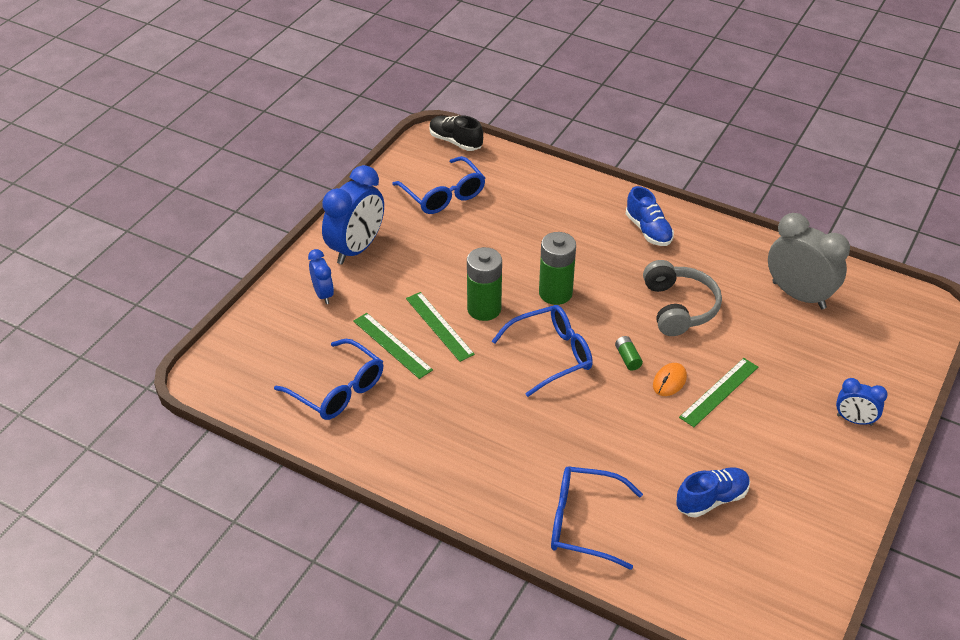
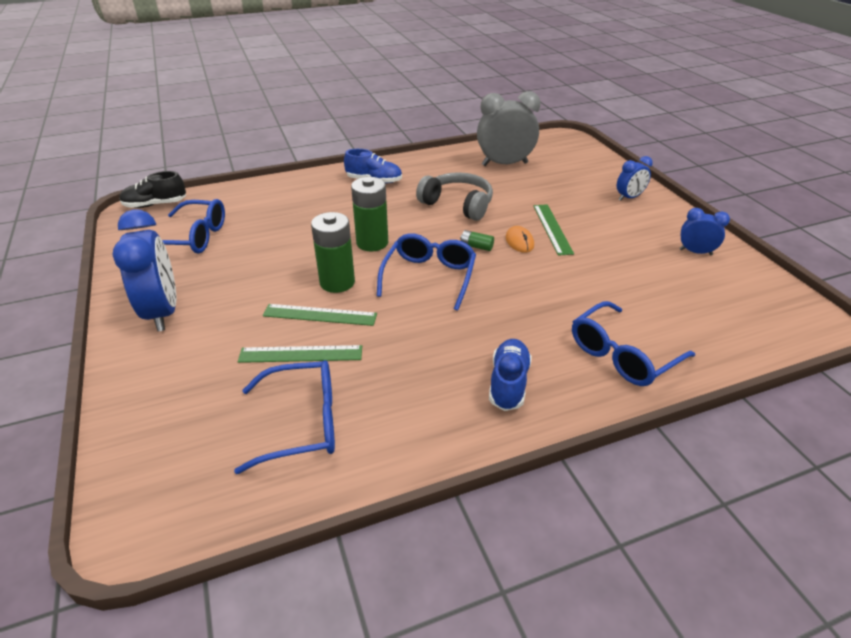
camera: 50 degrees left, 5 degrees down
blue clock [308,249,334,304] -> blue clock moved to [680,208,730,255]
blue shoe [676,467,750,518] -> blue shoe moved to [489,339,532,411]

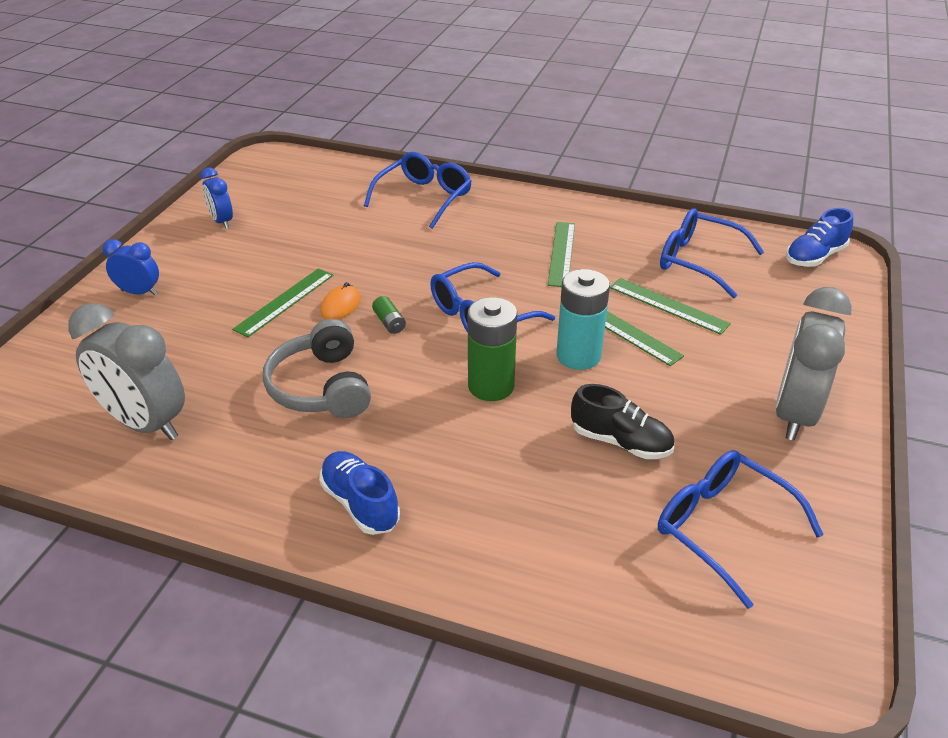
camera: 140 degrees left, 0 degrees up
blue clock [113,209,176,331] -> grey clock [776,287,852,441]
black shoe [119,171,186,208] -> black shoe moved to [571,384,674,459]
green battery [311,212,355,293] -> turquoise battery [556,269,610,370]
blue shoe [489,339,532,411] -> blue shoe moved to [786,208,853,267]
blue glasses [572,301,695,386] -> blue glasses turned 60 degrees counterclockwise [364,152,472,229]
none -> green ruler [548,222,575,287]

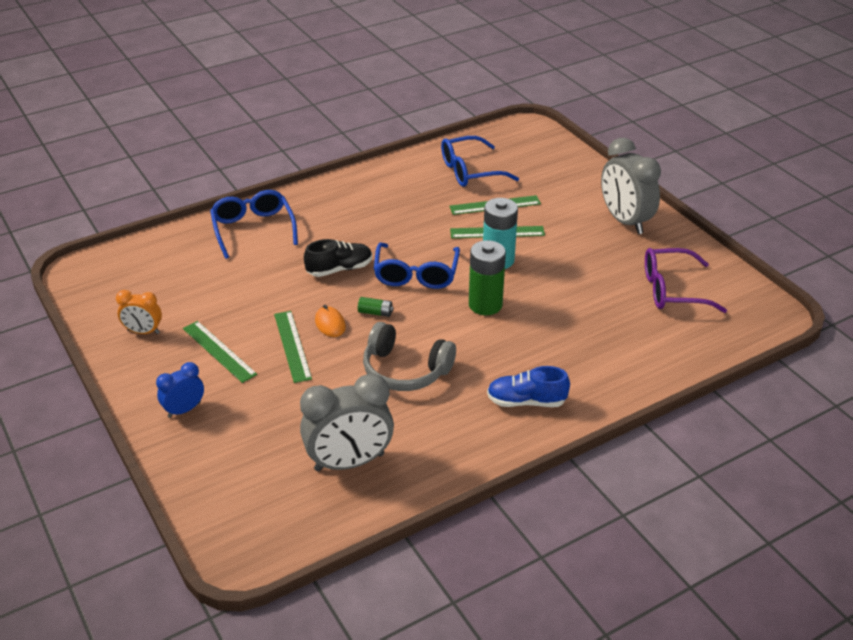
camera: 50 degrees left, 0 degrees up
blue clock [200,168,233,229] -> orange clock [116,290,162,334]
green ruler [548,222,575,287] -> green ruler moved to [183,321,257,383]
black shoe [571,384,674,459] -> black shoe moved to [304,239,372,277]
blue glasses [658,450,824,609] -> purple glasses [645,248,727,313]
blue shoe [786,208,853,267] -> none

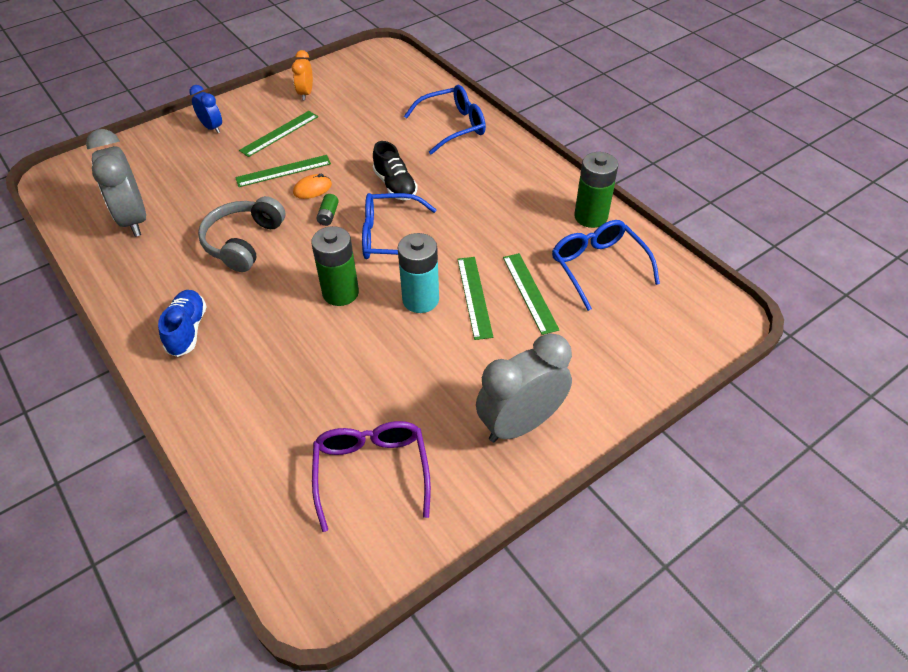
camera: 85 degrees right, 10 degrees up
none -> green battery [574,152,618,228]

